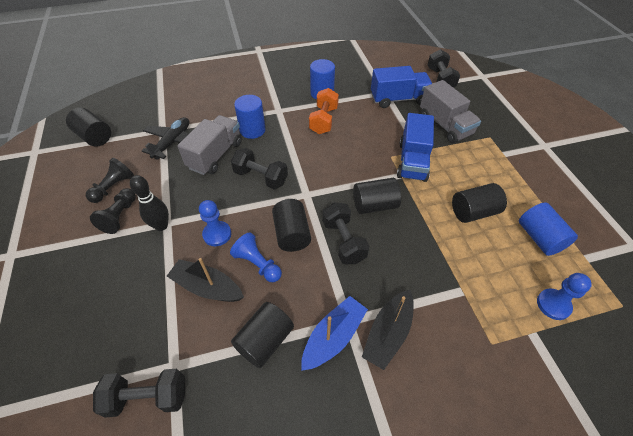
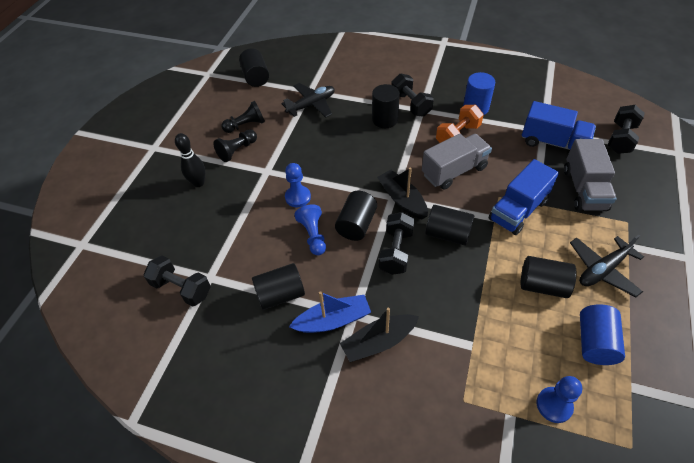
camera: 35 degrees right, 0 degrees up
black bowling pin [130,175,169,231] -> black bowling pin moved to [175,133,206,187]
black boat [167,258,244,302] -> black boat moved to [377,167,428,219]
grey truck [177,115,242,175] -> grey truck moved to [422,134,492,189]
black dumbbell [231,148,288,189] -> black dumbbell moved to [391,74,434,117]
blue cylinder [234,95,266,139] -> black cylinder [372,84,400,128]
none -> black plane [570,235,644,297]

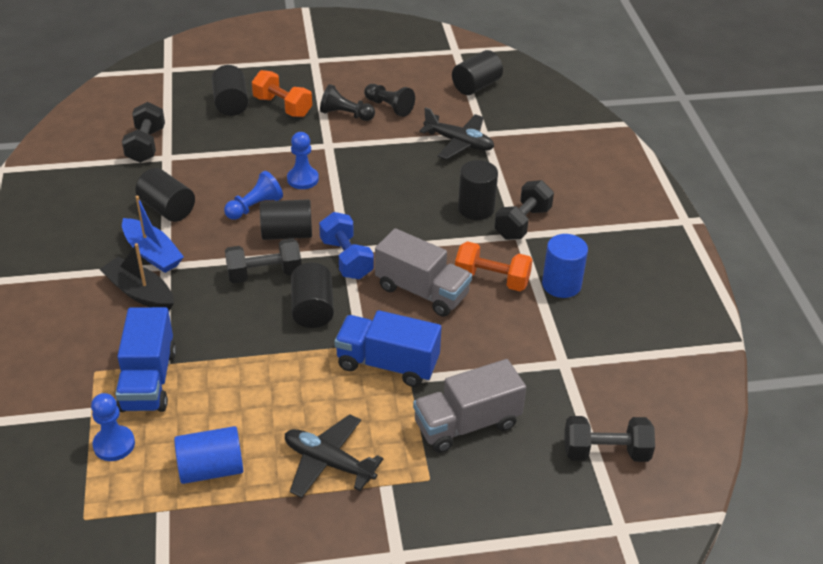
camera: 60 degrees right, 10 degrees down
black bowling pin [175,133,206,187] -> orange dumbbell [252,70,312,117]
black boat [377,167,428,219] -> blue dumbbell [319,212,374,279]
black cylinder [521,256,576,298] -> black cylinder moved to [212,65,248,116]
blue truck [522,101,596,152] -> blue truck moved to [115,307,176,412]

